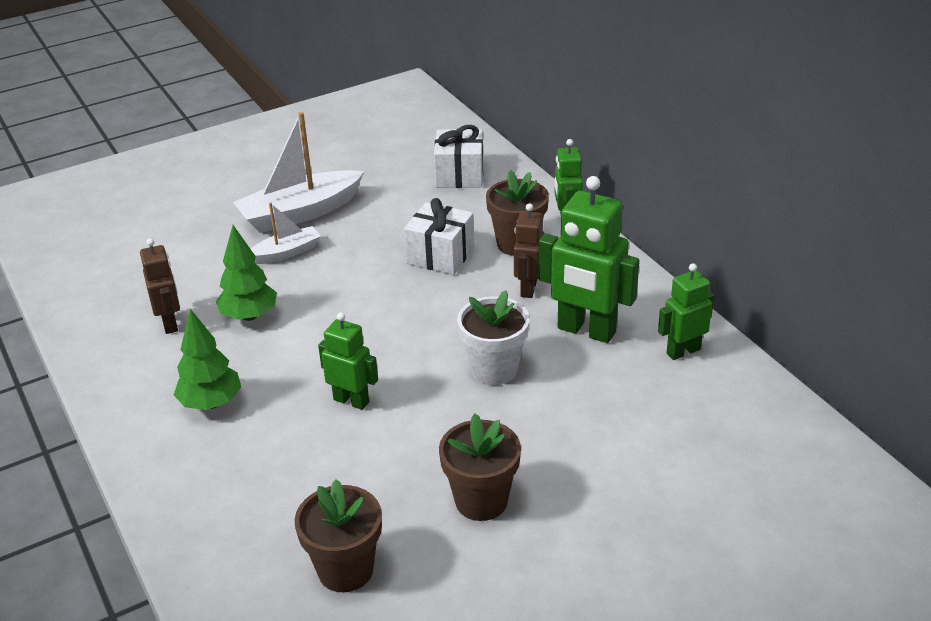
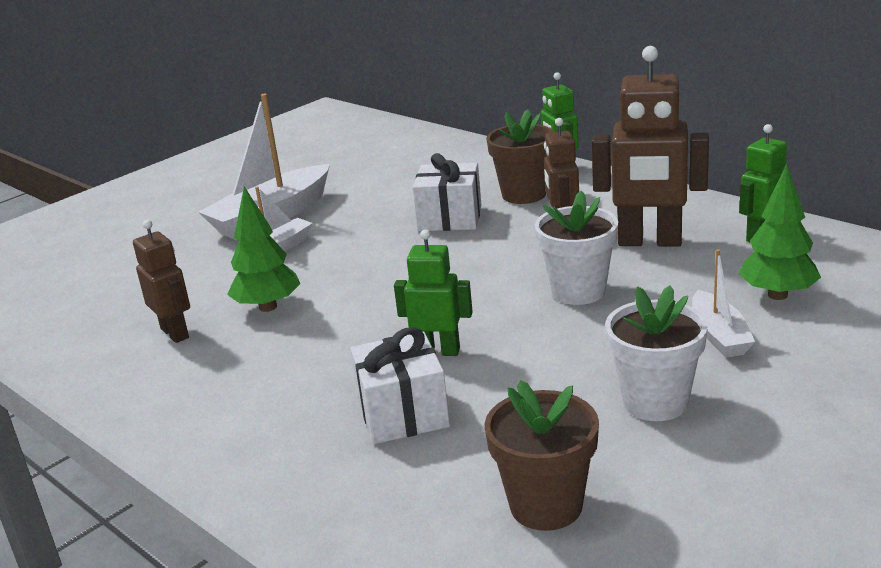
camera: 15 degrees left, 10 degrees down
green tree [174,309,241,410] -> green tree moved to [739,164,821,300]
white gift [434,125,483,188] -> white gift moved to [350,327,450,444]
brown flower pot [439,414,521,521] -> white flower pot [605,285,708,421]
green robot [538,176,639,343] -> brown robot [592,46,709,246]
none -> white boat [692,249,755,358]

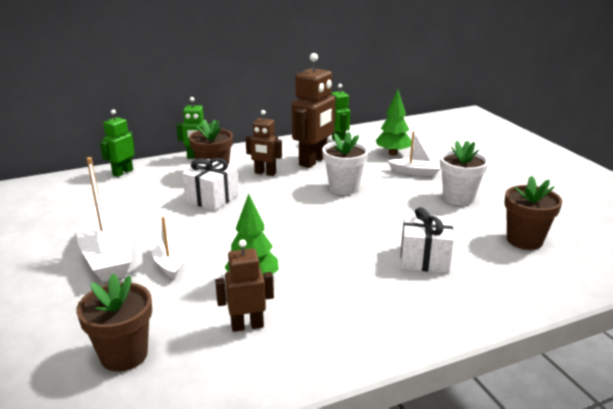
camera: 70 degrees left, 0 degrees up
green robot [394,229,473,356] -> green robot moved to [100,109,135,177]
none -> brown flower pot [76,273,152,372]

